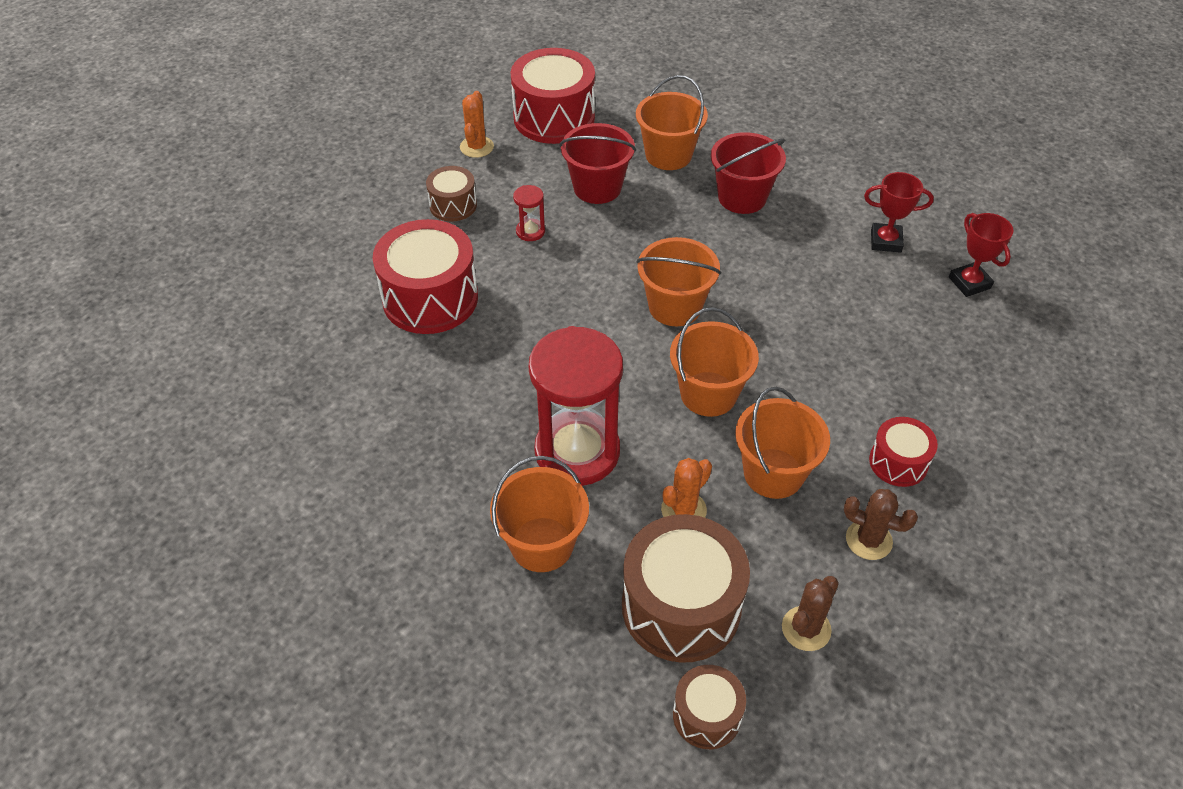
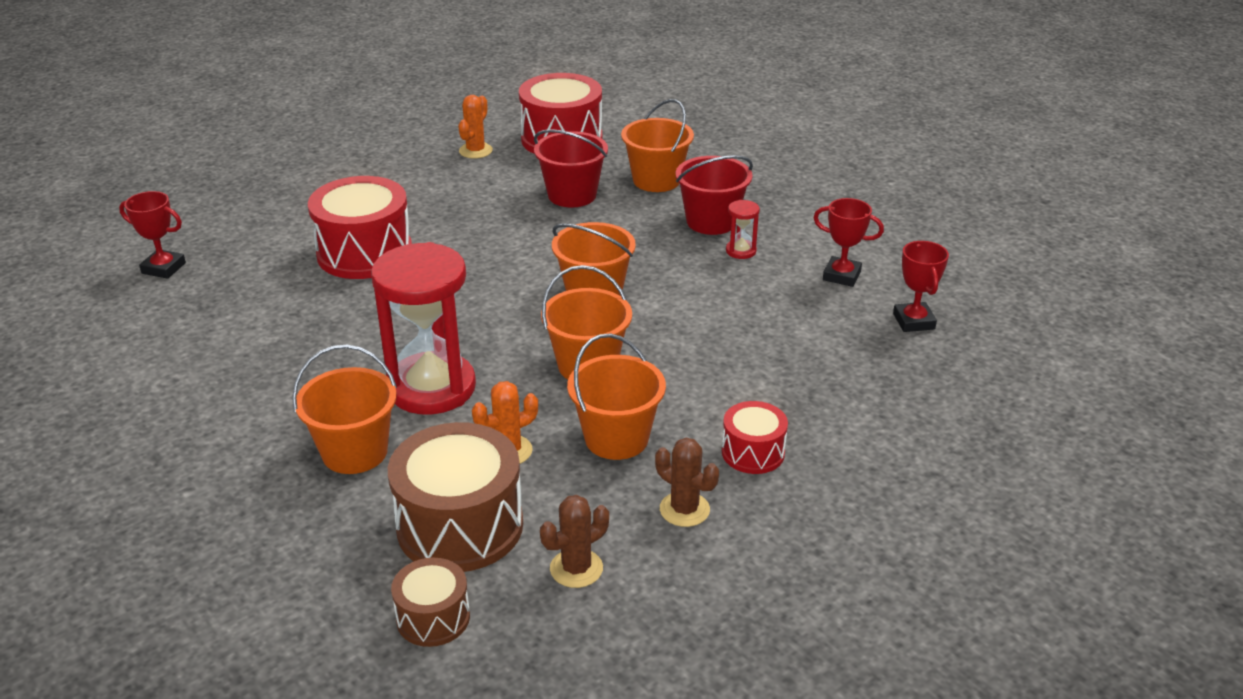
camera: 15 degrees right, 15 degrees down
brown drum [426,166,477,222] -> none
red hourglass [513,185,545,241] -> red hourglass moved to [726,200,760,259]
none -> red trophy [119,191,186,279]

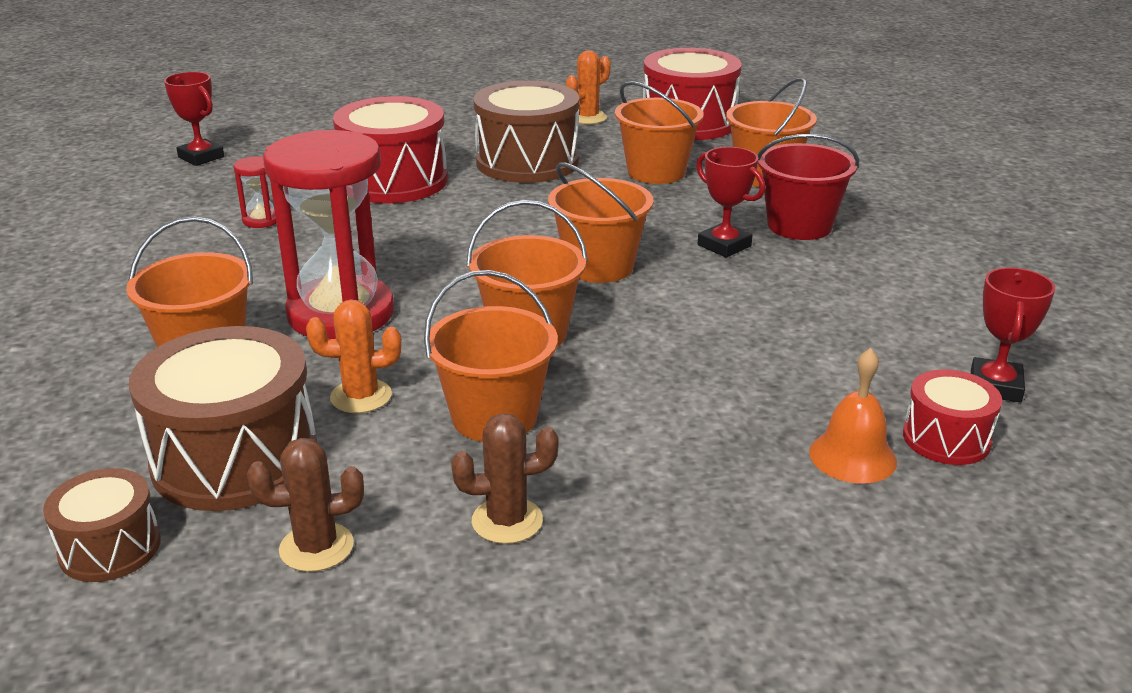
camera: 25 degrees right, 5 degrees down
red bucket [534,129,608,207] -> orange bucket [615,81,704,184]
brown cactus [655,438,719,527] -> brown cactus turned 75 degrees counterclockwise [451,413,558,544]
red drum [722,401,788,474] -> red drum moved to [903,369,1002,465]
red hourglass [726,200,760,259] -> red hourglass moved to [233,156,276,228]
red trophy [813,198,884,287] -> red trophy moved to [696,147,765,258]
none -> brown drum [473,80,579,183]
none -> orange bell [809,348,897,484]

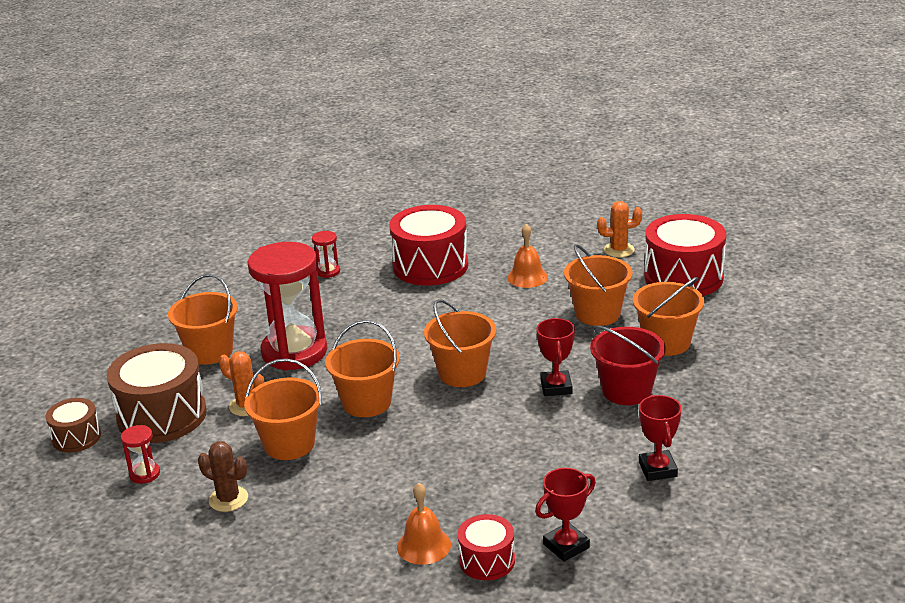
camera: 40 degrees right, 0 degrees up
red trophy [164,72,224,166] -> red trophy moved to [639,395,682,481]
brown cactus [247,438,364,572] -> red hourglass [121,425,160,484]
brown drum [473,80,579,183] -> orange bell [507,224,548,288]

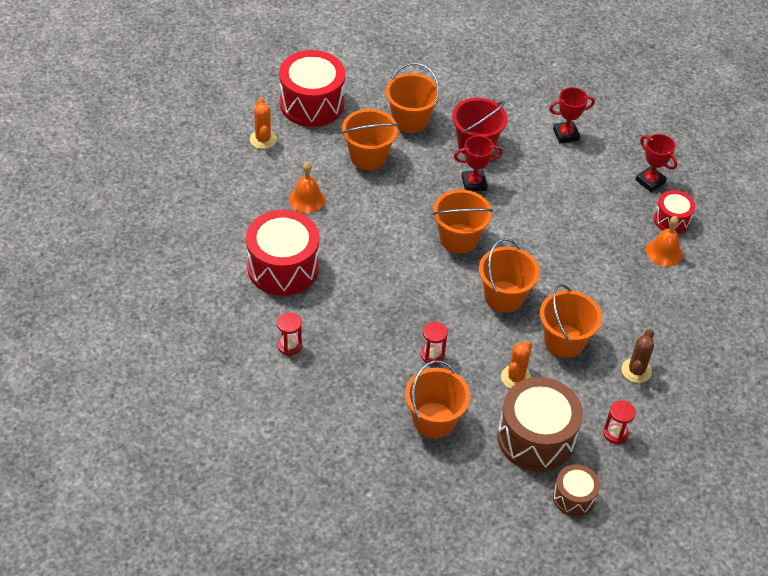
camera: 100 degrees left, 20 degrees up
red hourglass [248,242,327,371] -> red hourglass [421,322,448,365], size x0.41

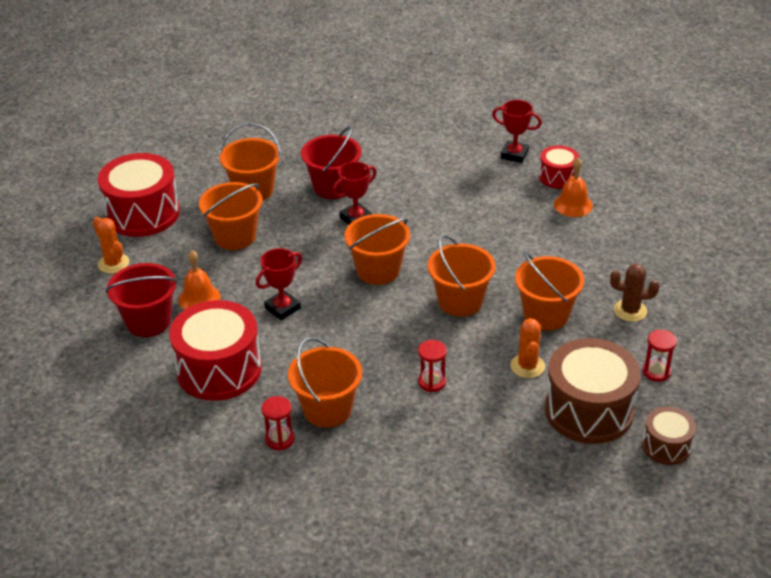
camera: 25 degrees left, 10 degrees down
orange bucket [405,360,470,439] -> orange bucket moved to [288,337,362,427]
red trophy [549,87,595,143] -> red trophy moved to [256,248,302,320]
brown cactus [621,329,654,383] -> brown cactus turned 75 degrees counterclockwise [610,264,659,322]
none -> red bucket [106,263,177,337]

